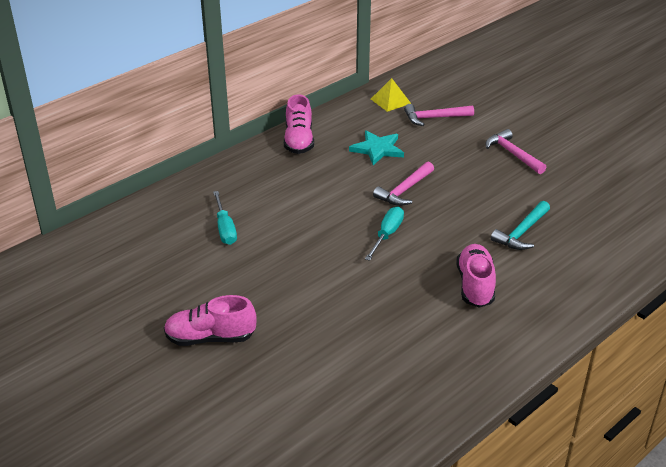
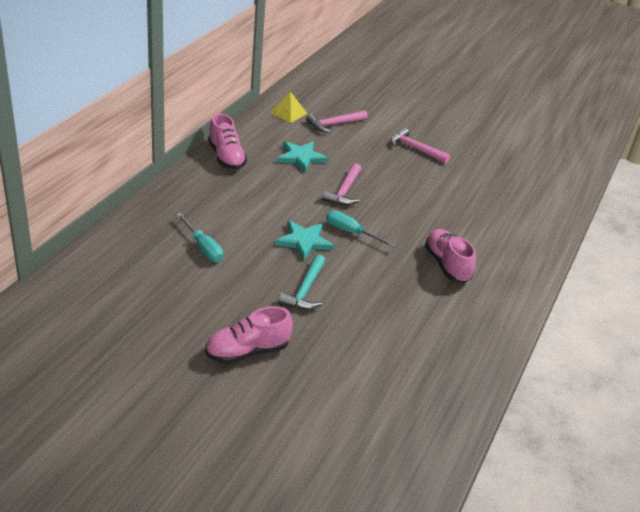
camera: 25 degrees left, 0 degrees up
turquoise screwdriver [365,207,404,261] -> turquoise screwdriver turned 60 degrees counterclockwise [326,210,396,247]
turquoise hammer [491,201,550,250] -> turquoise hammer moved to [278,254,325,310]
none -> turquoise star [275,221,334,261]

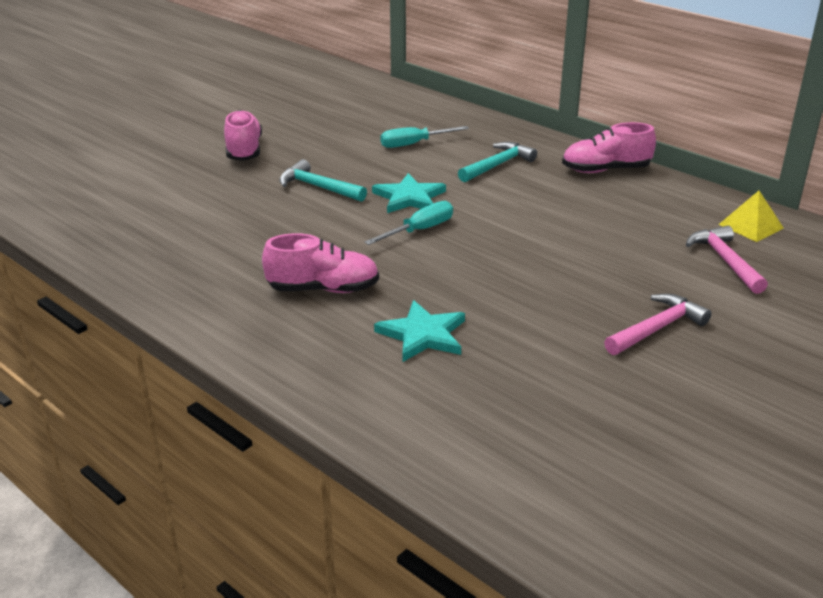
camera: 110 degrees right, 5 degrees down
turquoise star [277,141,328,172] -> turquoise star moved to [374,300,465,362]
pink hammer [322,163,361,205] -> none
none -> turquoise hammer [458,142,537,182]

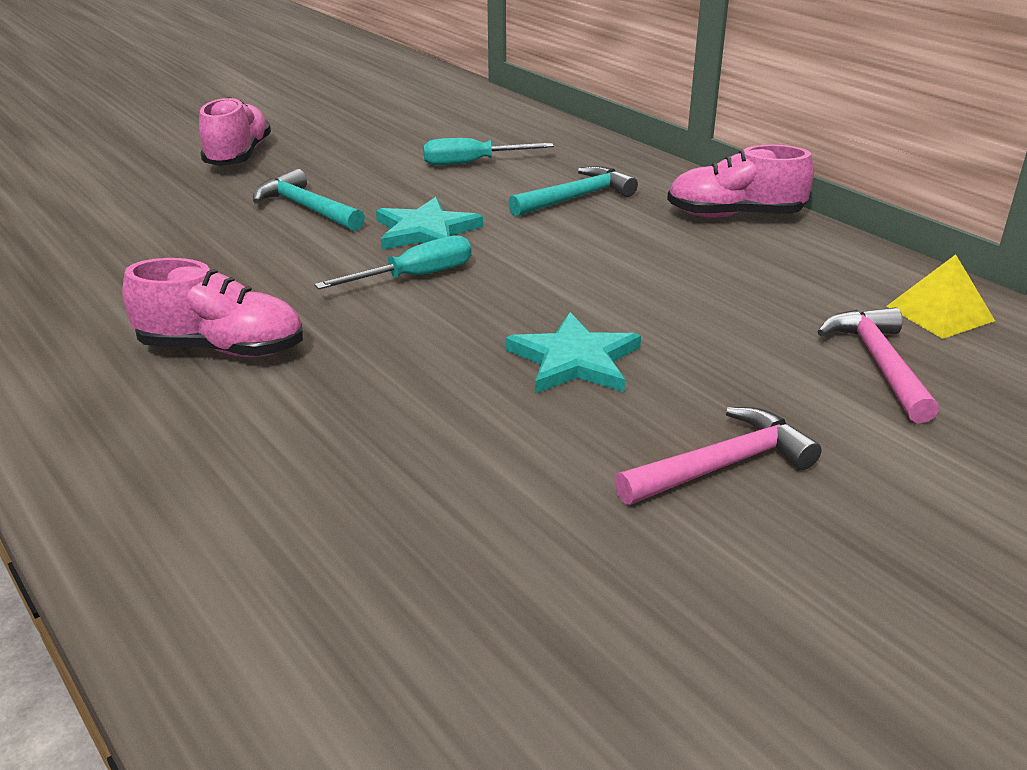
camera: 10 degrees right, 0 degrees up
turquoise star [374,300,465,362] -> turquoise star moved to [505,312,641,394]

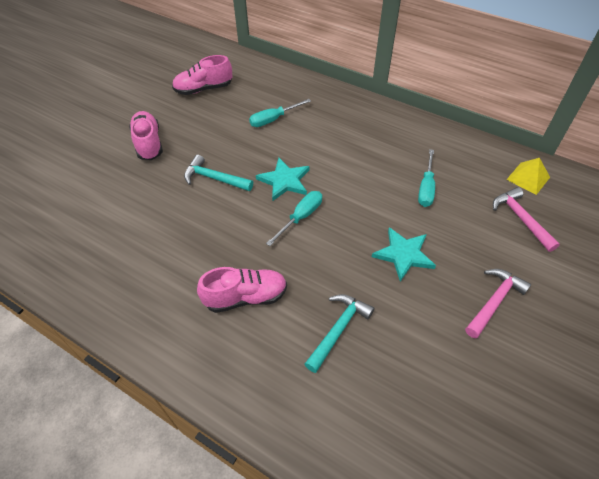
camera: 20 degrees left, 20 degrees up
turquoise hammer [508,166,638,217] -> turquoise hammer moved to [304,294,374,373]
pink shoe [667,145,814,218] -> pink shoe moved to [172,55,232,95]
none -> turquoise screwdriver [418,149,435,207]

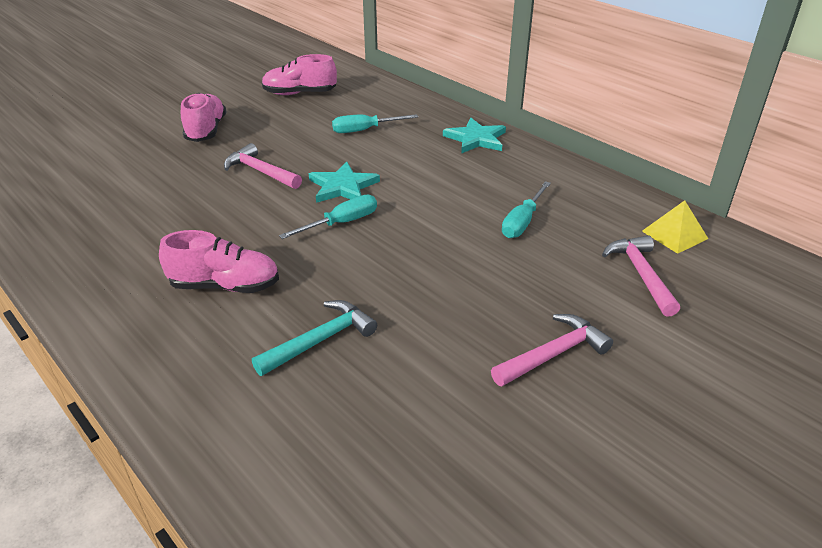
camera: 15 degrees right, 15 degrees down
turquoise hammer [184,155,253,191] -> pink hammer [224,143,302,189]
turquoise star [372,227,436,282] -> turquoise star moved to [443,118,506,153]

